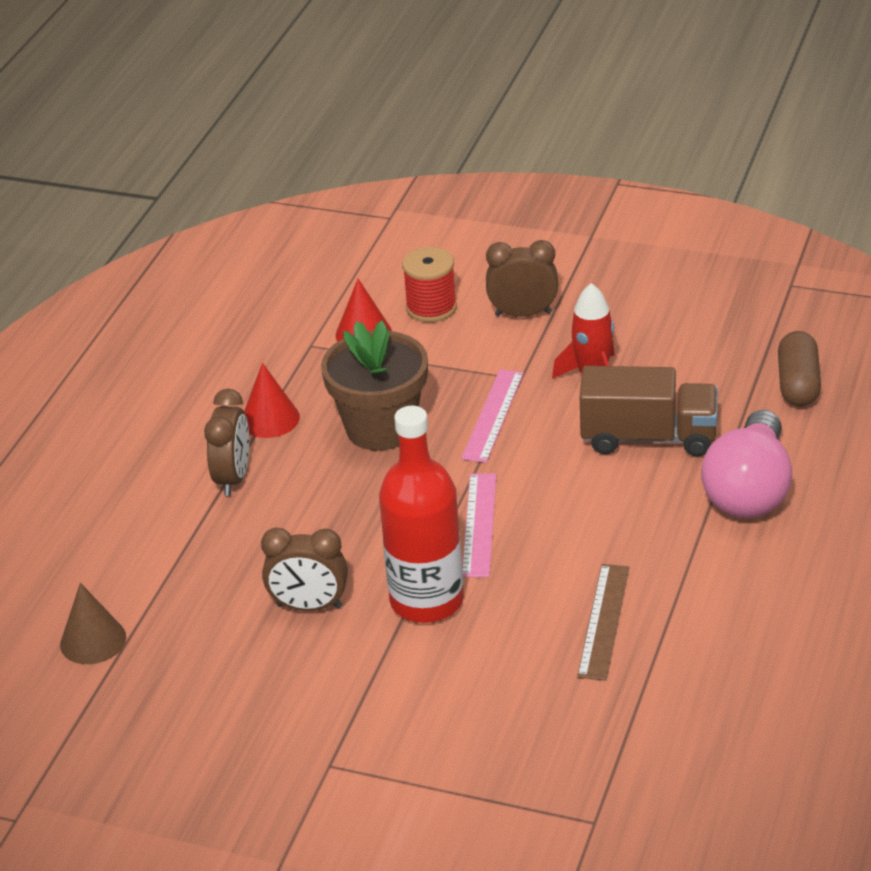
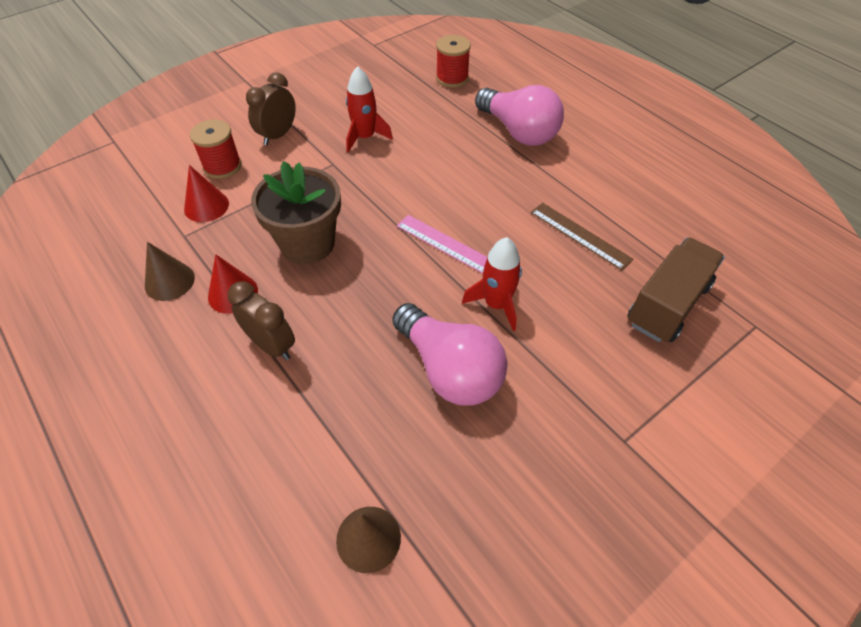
camera: 60 degrees left, 15 degrees up
brown clock [261,528,348,611] -> pink light bulb [392,303,507,405]
red bottle [379,406,464,623] -> red rocket [462,237,522,331]
pink ruler [461,369,524,463] -> none
brown truck [580,366,718,456] -> brown truck moved to [628,237,725,342]
brown capsule [778,331,821,406] -> red spool [436,35,471,88]
none -> brown cone [145,242,195,301]

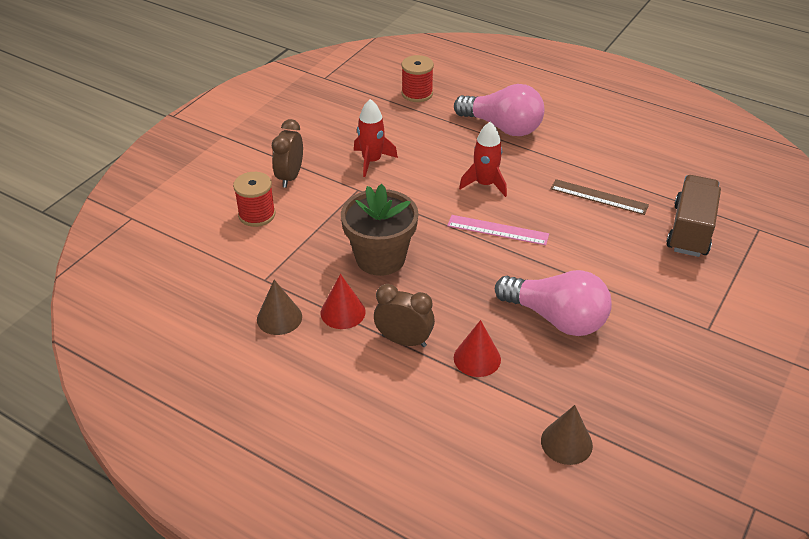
camera: 20 degrees left, 10 degrees down
red cone [184,165,229,222] -> red cone moved to [454,320,501,377]
red rocket [462,237,522,331] -> red rocket moved to [459,122,507,197]

